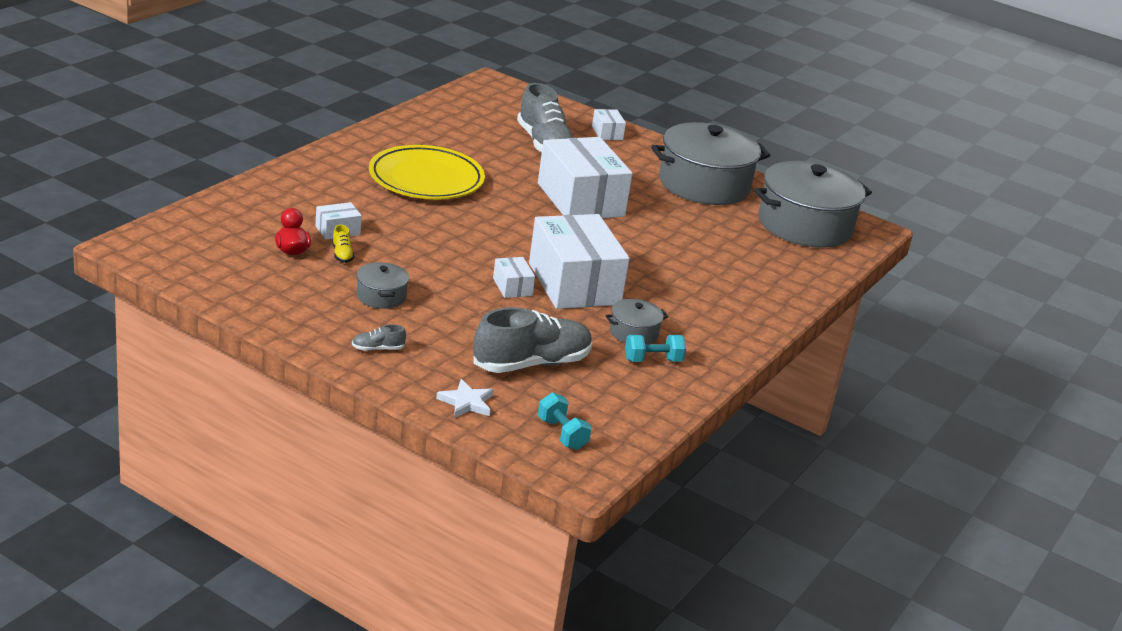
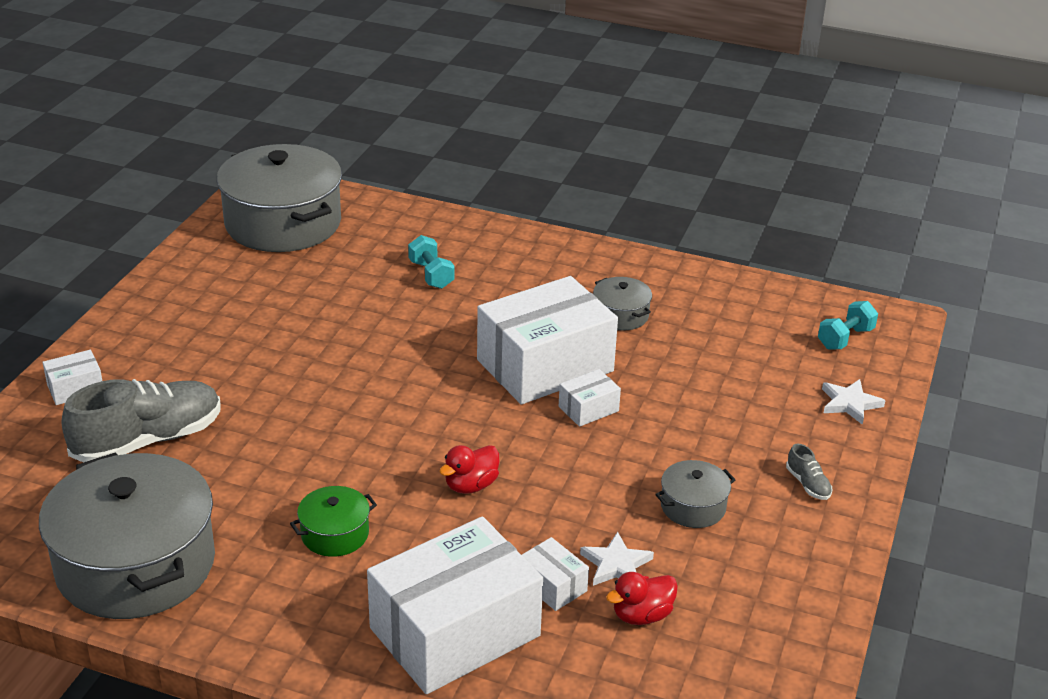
camera: 100 degrees left, 5 degrees up
yellow shoe [332,224,354,263] -> white star [580,532,654,586]
yellow plate [369,145,485,199] -> green pot [290,486,377,557]
grey shoe [473,307,592,373] -> none
white box [538,137,633,218] -> white box moved to [367,517,543,694]
turquoise dumbbell [625,335,686,362] -> turquoise dumbbell moved to [408,235,454,289]
grey pot [651,122,770,205] -> grey pot moved to [39,453,215,619]
none -> red duck [439,445,499,494]

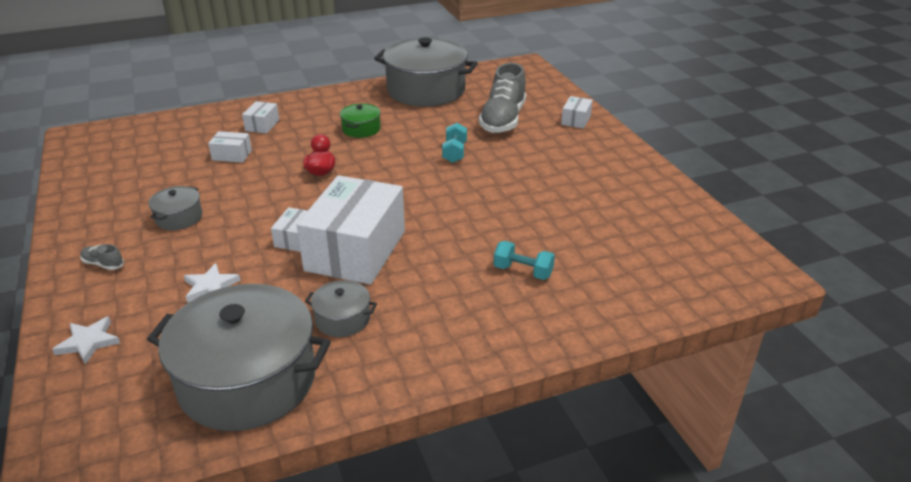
camera: 140 degrees right, 0 degrees up
grey pot [217,144,342,252] -> grey pot moved to [147,284,331,431]
white box [367,517,543,694] -> white box [242,101,279,134], size x0.42
white star [580,532,654,586] -> white star moved to [184,263,240,302]
red duck [606,572,678,625] -> none
turquoise dumbbell [818,301,878,350] -> turquoise dumbbell moved to [442,123,467,163]

